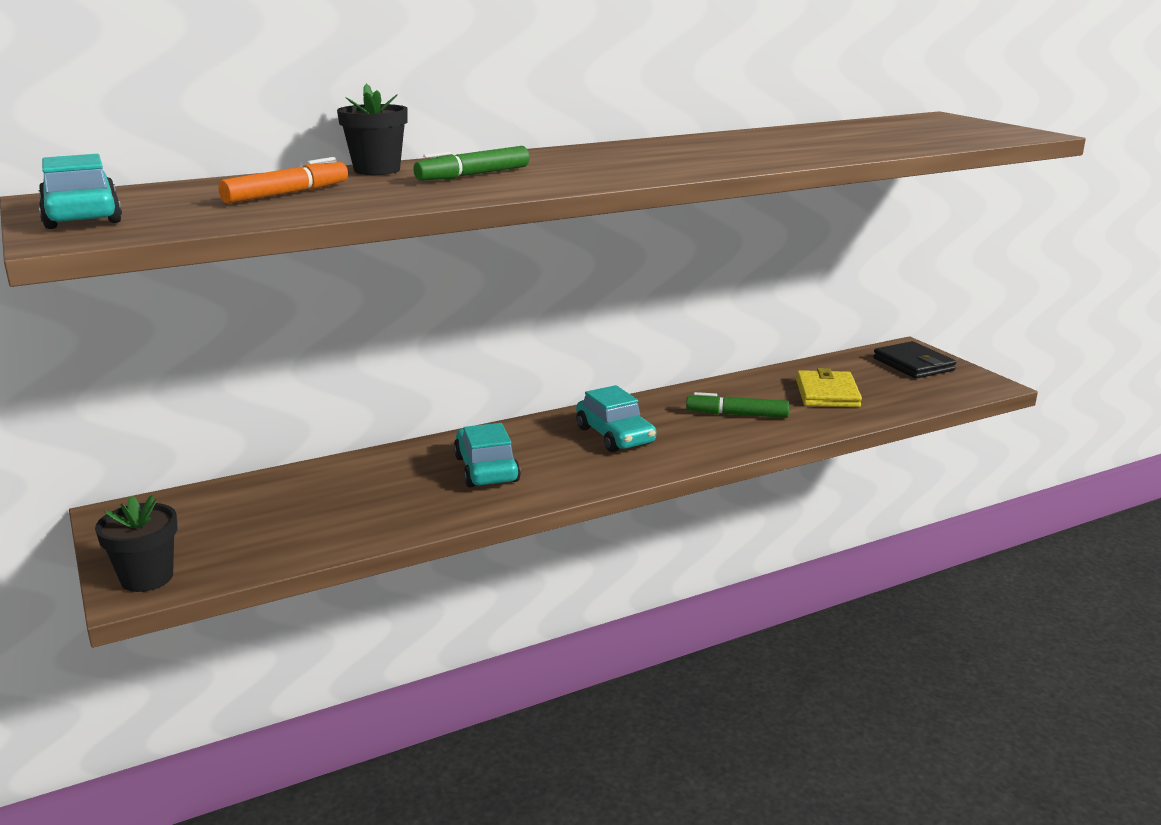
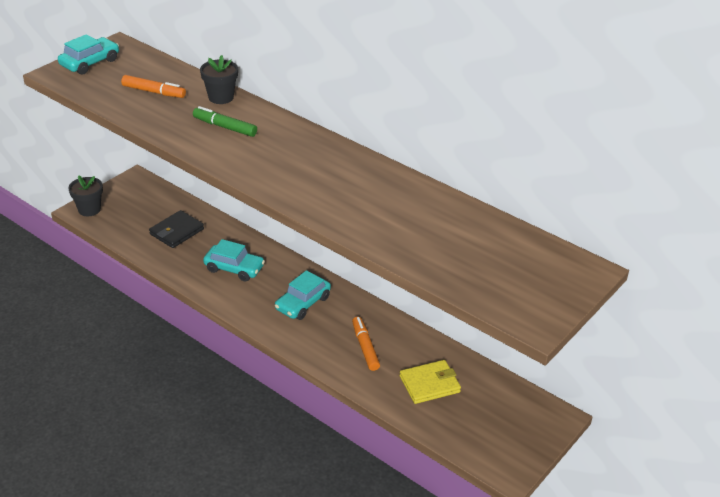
camera: 65 degrees right, 15 degrees up
turquoise car [454,423,521,488] -> turquoise car turned 60 degrees clockwise [203,239,265,282]
green marker [686,392,789,418] -> orange marker [352,317,380,371]
black wallet [873,341,956,379] -> black wallet moved to [149,210,204,248]

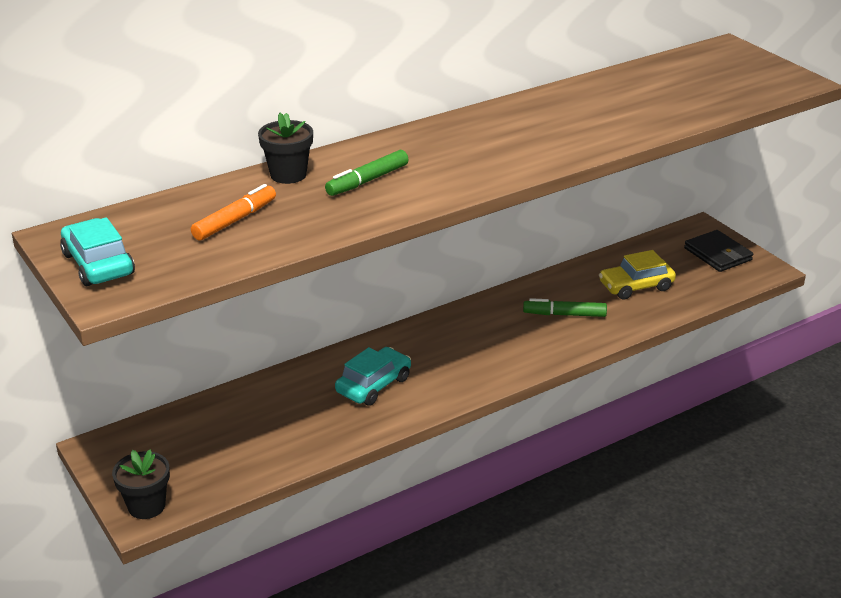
camera: 70 degrees left, 5 degrees down
black wallet [149,210,204,248] -> black wallet moved to [684,230,753,272]
turquoise car [275,270,331,320] -> none
orange marker [352,317,380,371] -> green marker [523,298,607,317]
yellow wallet [399,360,461,404] -> yellow car [599,250,676,299]

